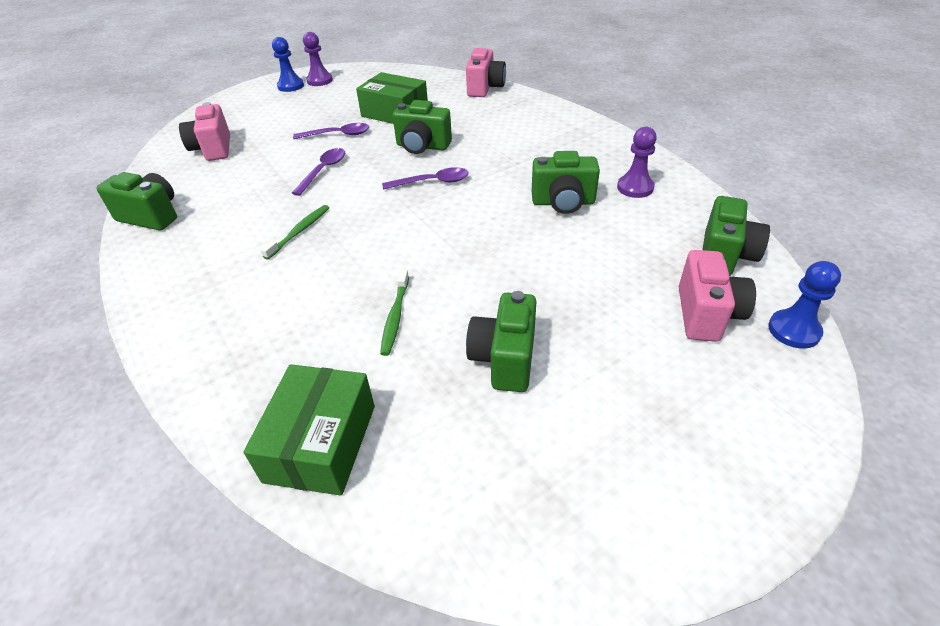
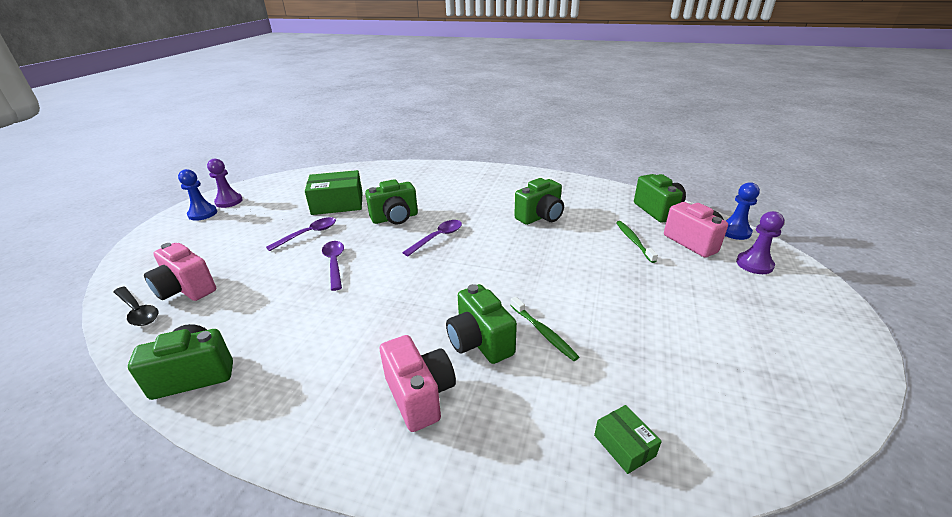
camera: 40 degrees left, 10 degrees down
green box [243,364,375,496] -> green box [594,405,662,474], size x0.50
green toothbrush [260,205,329,259] -> green toothbrush moved to [616,221,658,263]
pink camera [466,48,506,97] -> pink camera moved to [380,335,456,432]
green camera [466,291,536,392] -> green camera moved to [446,284,517,364]
purple pawn [617,127,657,198] -> purple pawn moved to [736,211,784,274]
none -> black spoon [113,286,158,326]

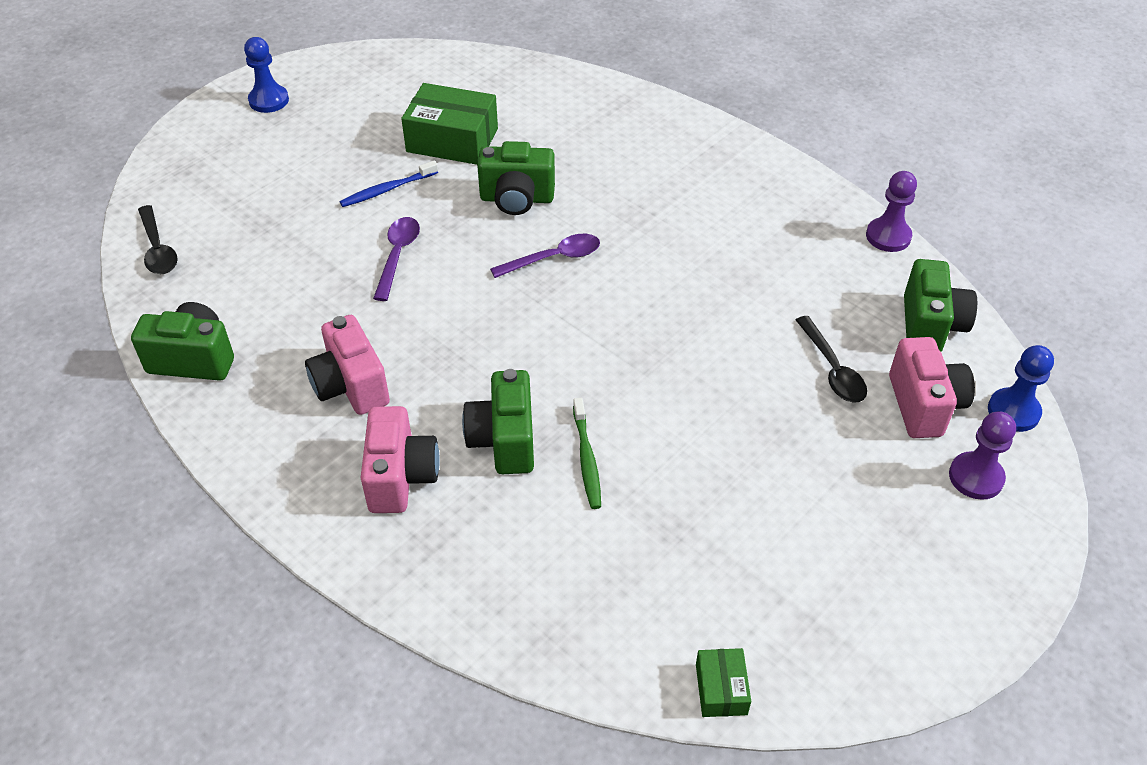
camera: 25 degrees right, 15 degrees up
pink camera [144,243,216,301] -> pink camera moved to [305,315,390,415]
purple pawn [207,159,243,208] -> purple pawn moved to [866,171,917,252]
purple spoon [266,217,336,251] -> blue toothbrush [340,161,438,207]
green camera [514,178,564,225] -> none
green box [594,405,662,474] -> green box moved to [696,648,751,717]
green toothbrush [616,221,658,263] -> black spoon [796,316,867,403]

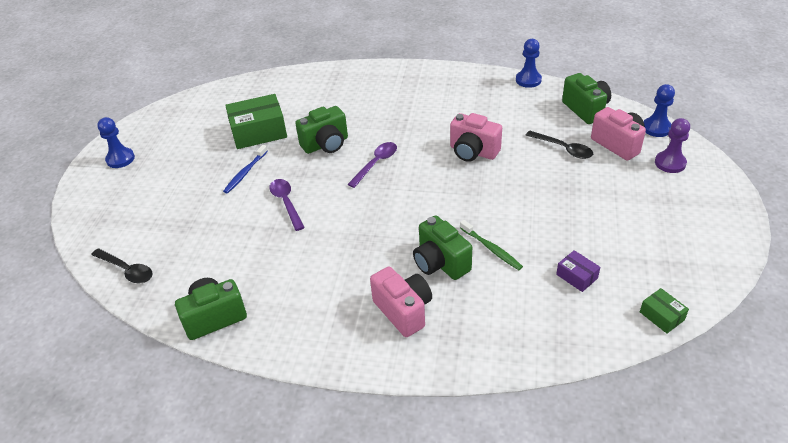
camera: 30 degrees left, 5 degrees down
pink camera [305,315,390,415] -> pink camera moved to [450,113,502,162]
purple pawn [866,171,917,252] -> blue pawn [516,39,542,88]
none -> purple box [556,250,600,292]

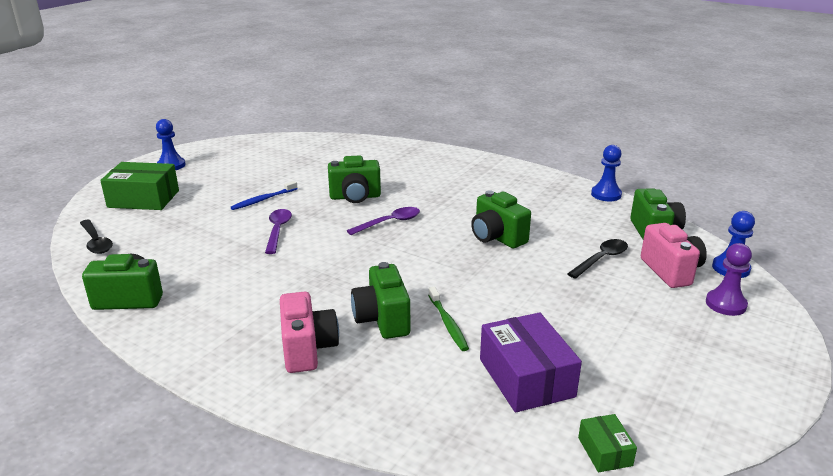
camera: 20 degrees right, 15 degrees down
green box [225,94,287,149] -> green box moved to [100,162,179,210]
pink camera [450,113,502,162] -> green camera [471,190,531,248]
black spoon [526,131,593,159] -> black spoon turned 105 degrees counterclockwise [567,239,628,279]
purple box [556,250,600,292] -> purple box [480,312,582,413], size x2.01

